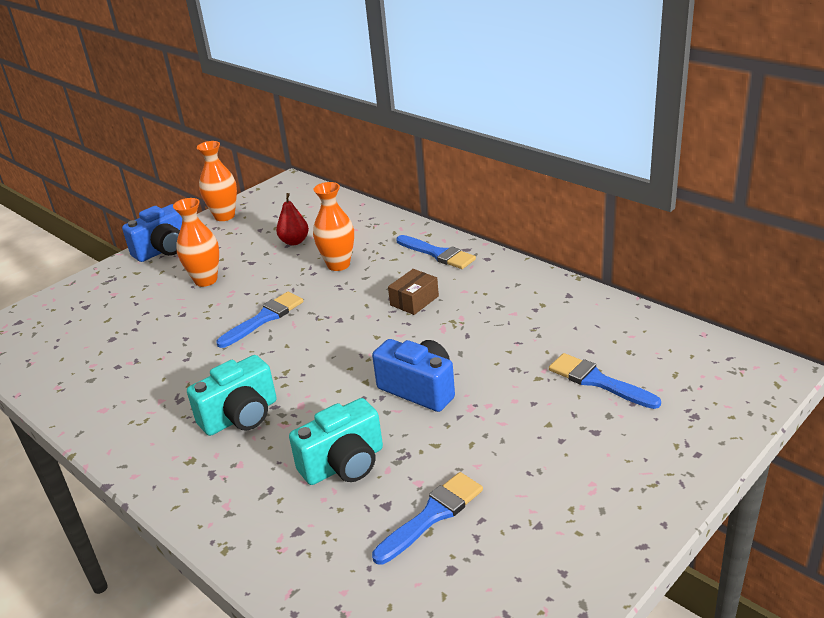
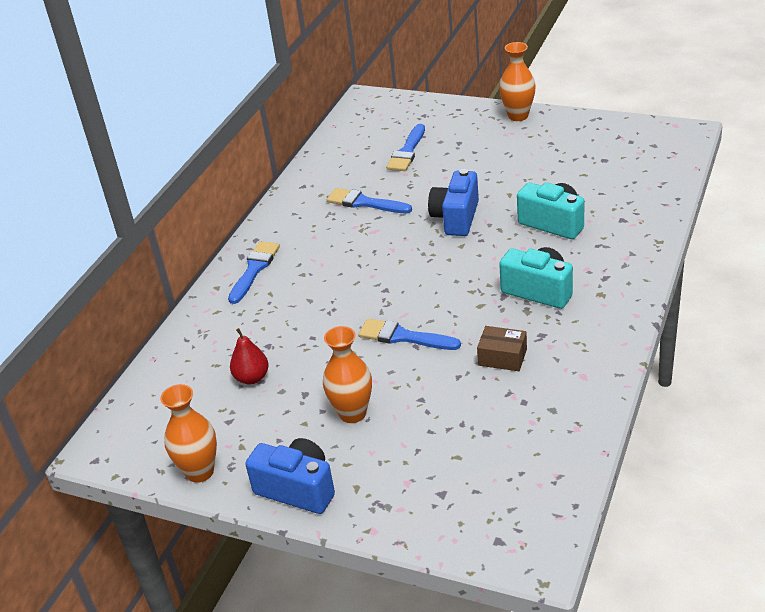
camera: 110 degrees left, 5 degrees up
orange vase [313,182,354,271] -> orange vase moved to [499,42,536,121]
blue brush [372,472,483,565] -> blue brush moved to [327,188,412,213]
brown box [388,269,439,315] -> brown box moved to [477,326,527,371]

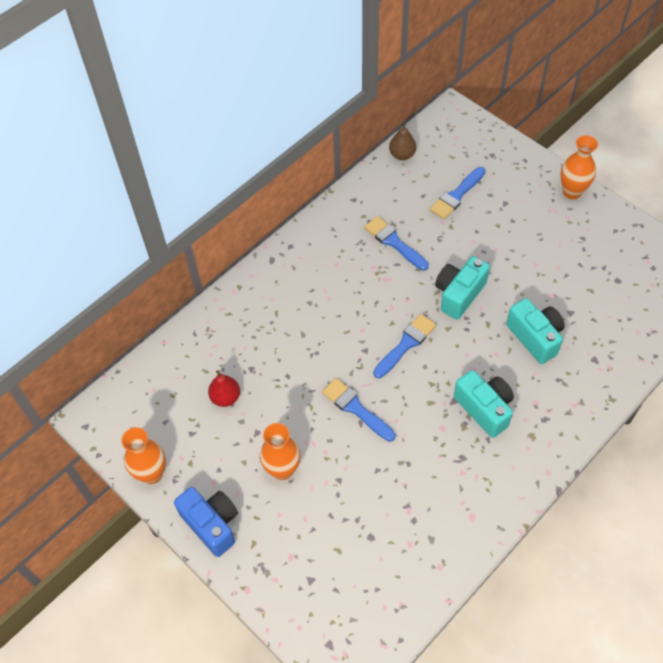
camera: 20 degrees right, 20 degrees up
blue brush [228,241,280,304] -> blue brush moved to [373,314,436,378]
blue camera [428,169,479,236] -> turquoise camera [435,256,490,320]
brown box [477,326,527,371] -> none
none -> brown pear [389,122,416,160]

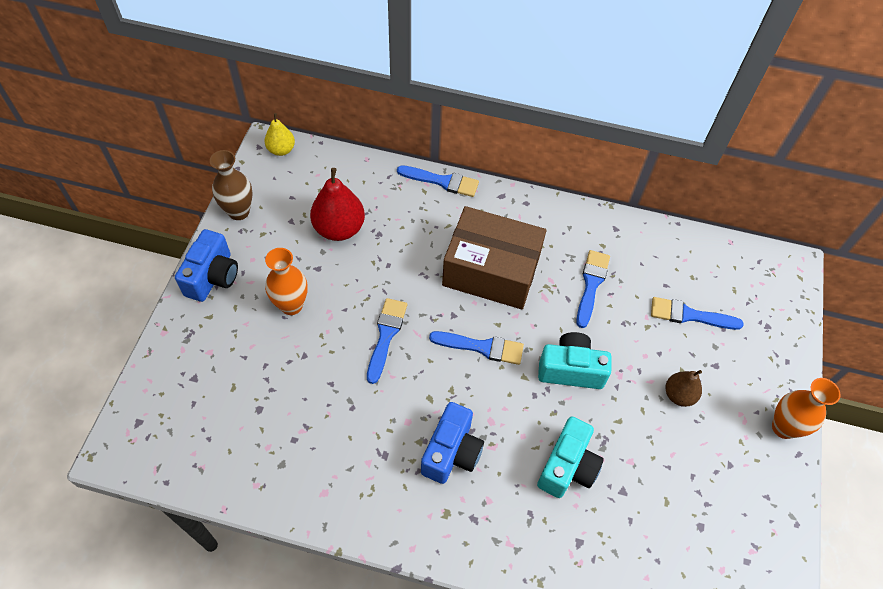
camera: 55 degrees right, 0 degrees up
orange vase [121,427,166,484] -> brown vase [210,150,252,220]
red pear [208,370,240,407] -> red pear [310,168,365,241], size x1.68
brown pear [389,122,416,160] -> brown pear moved to [666,370,702,407]
turquoise camera [454,370,514,438] -> blue camera [421,402,484,484]
none -> yellow pear [264,113,295,156]
none -> blue brush [397,165,479,197]
none -> brown box [442,206,546,309]

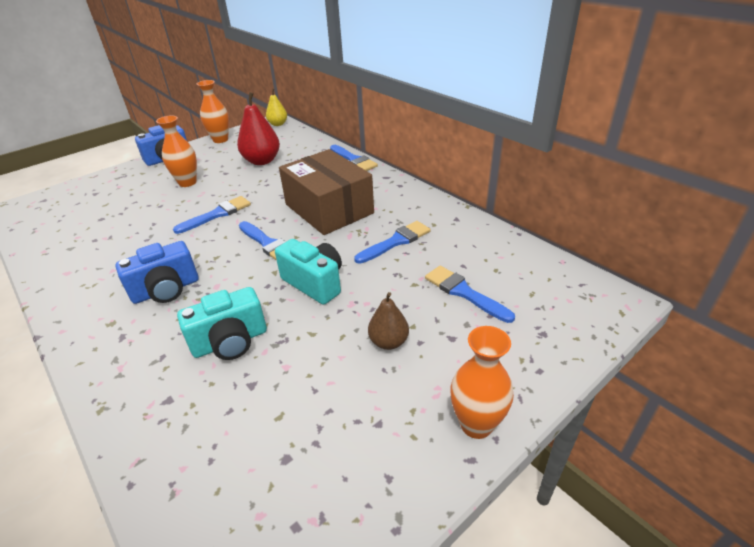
camera: 40 degrees right, 20 degrees down
brown vase [210,150,252,220] -> orange vase [197,80,229,143]

